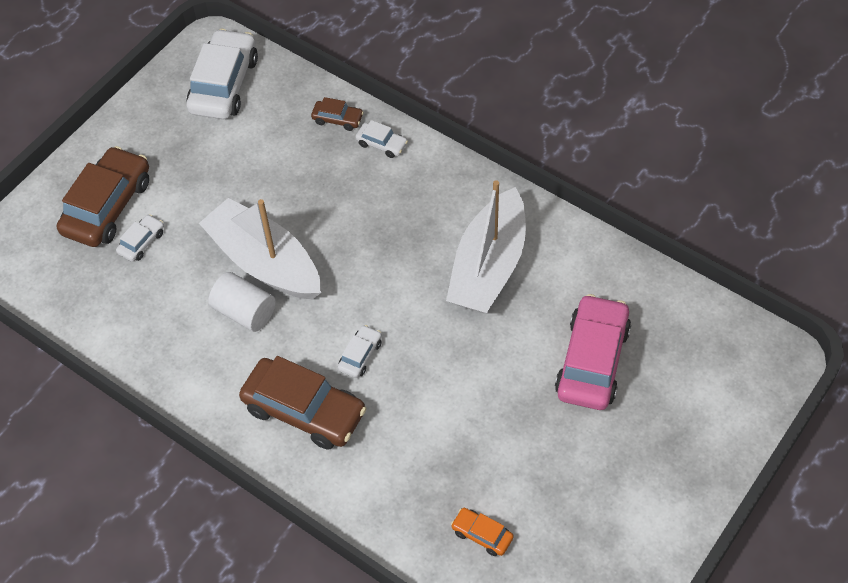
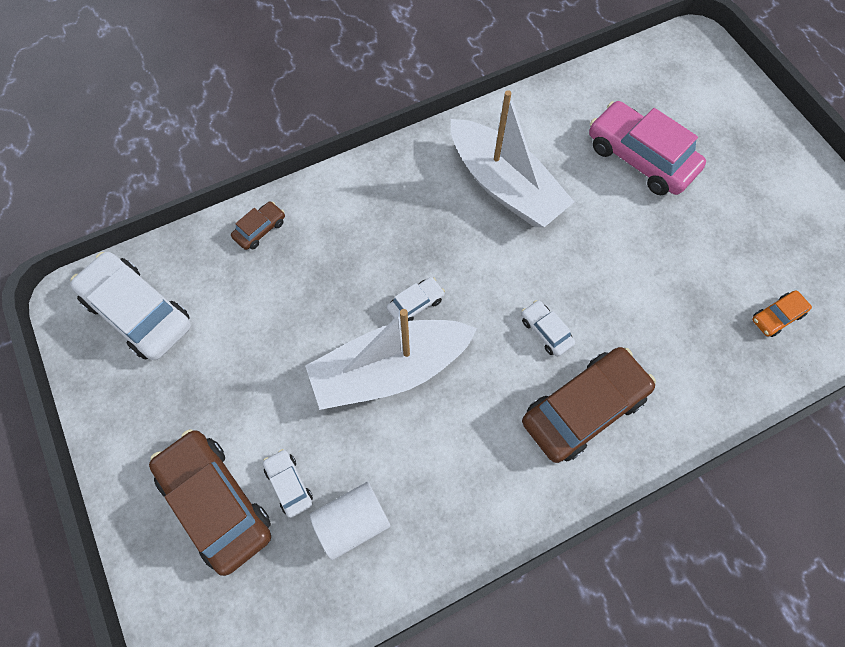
camera: 65 degrees left, 10 degrees up
white cylinder [208,272,276,332] -> white cylinder moved to [310,482,391,560]
white car [355,120,408,158] -> white car moved to [387,277,445,322]

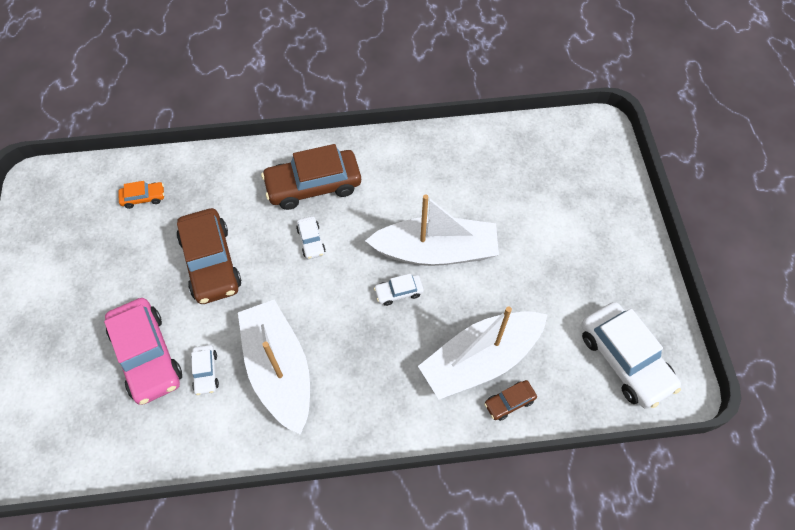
camera: 160 degrees left, 5 degrees down
brown car [149,429,271,576] -> brown car moved to [177,208,241,304]
white car [263,449,313,518] -> white car moved to [191,345,219,395]
white cylinder [310,482,391,560] -> none
none -> white boat [418,306,548,399]

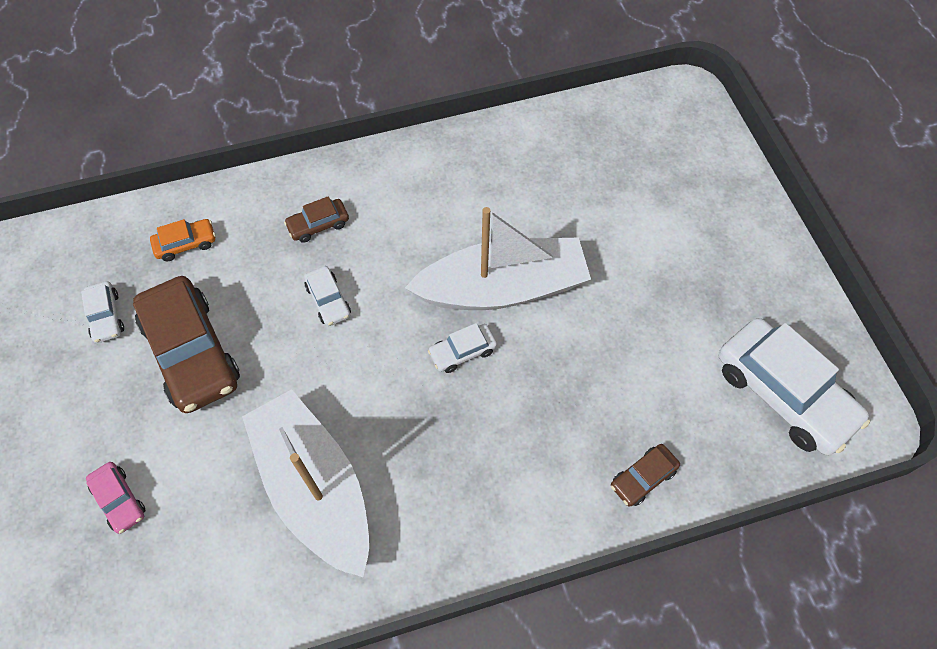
camera: 10 degrees left, 0 degrees up
pink car [104,298,182,405] -> pink car [86,462,146,534], size x0.47
orange car [118,181,164,209] -> orange car moved to [150,219,216,261]
white car [191,345,219,395] -> white car moved to [81,281,124,343]
brown car [261,144,361,210] -> brown car [284,196,349,243], size x0.47
white boat [418,306,548,399] -> none

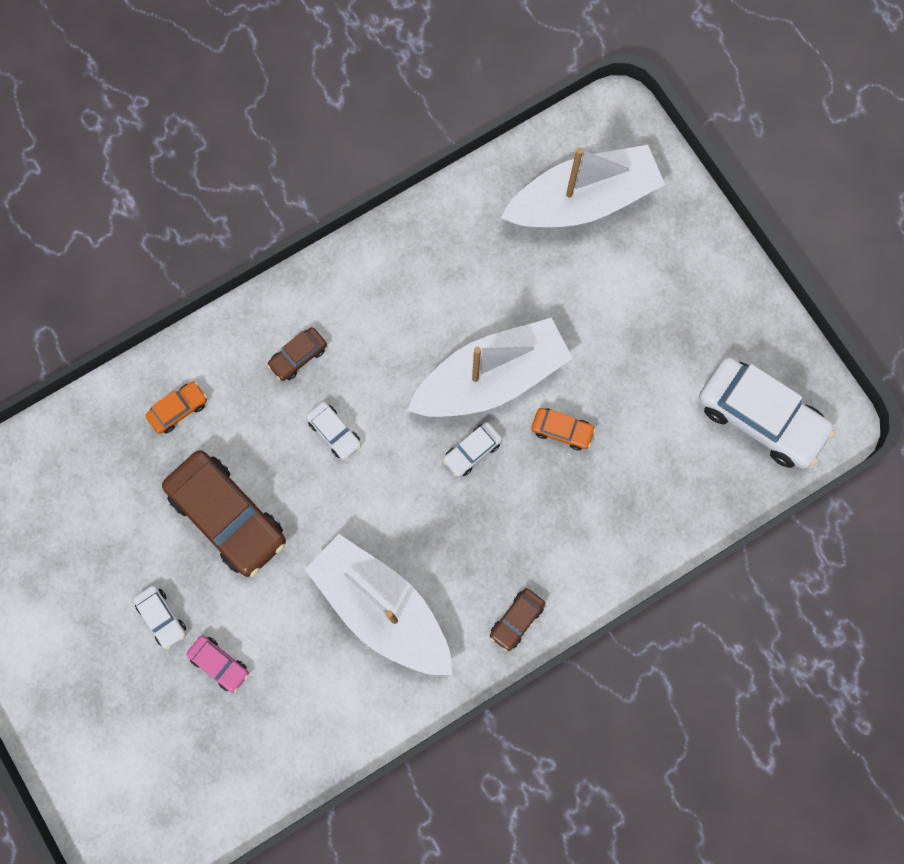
camera: 15 degrees left, 15 degrees up
white car [81,281,124,343] -> white car moved to [133,585,186,650]
brown car [611,444,680,507] -> brown car moved to [490,588,545,652]
none -> white boat [501,145,665,228]
none -> orange car [531,408,596,450]

